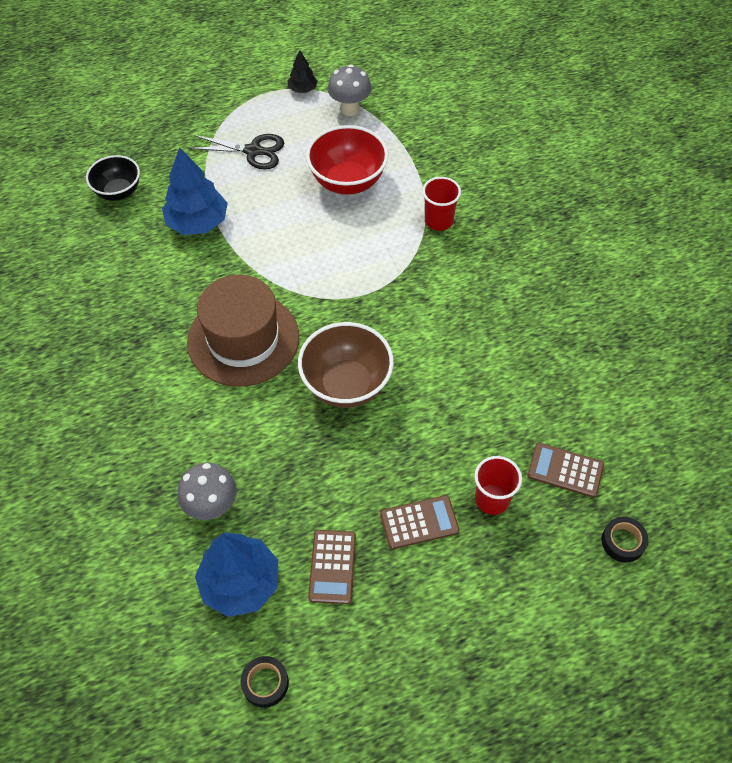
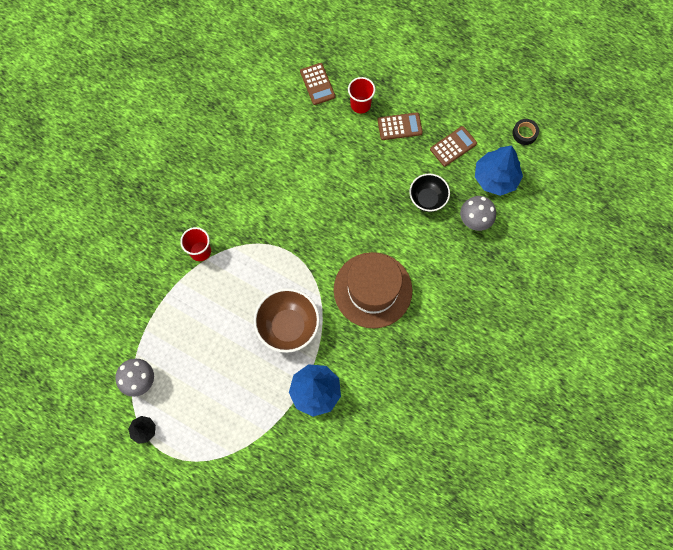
camera: 130 degrees left, 15 degrees up
black bowl [86,155,140,201] -> black bowl moved to [409,174,450,212]
black scissors [189,134,284,170] -> none
brown bowl [298,322,394,408] -> brown bowl moved to [254,288,320,353]
red bowl [306,125,388,195] -> none
brown calculator [380,495,459,549] -> brown calculator turned 135 degrees clockwise [378,112,423,140]
black tape [601,517,648,563] -> none

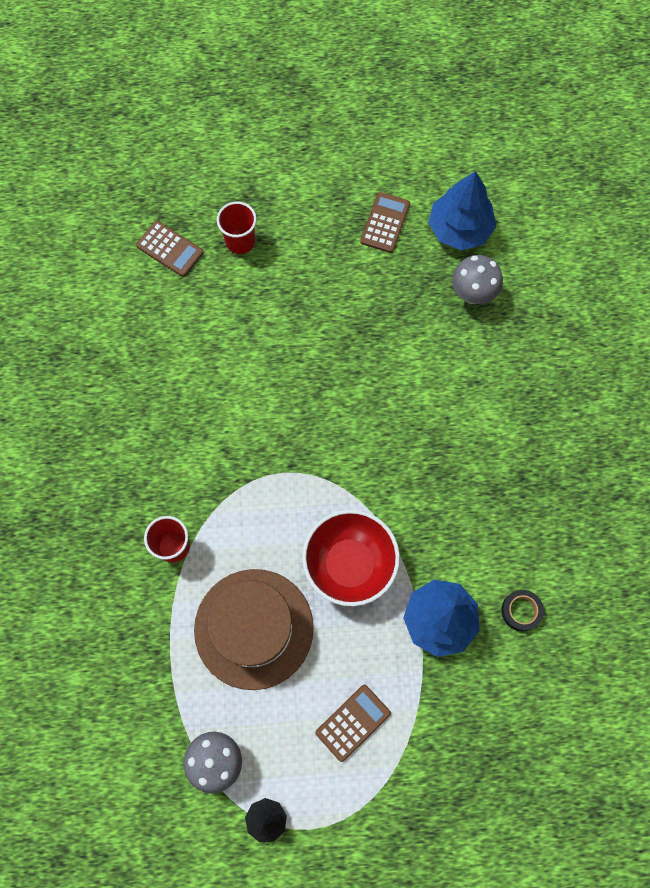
camera: 35 degrees left, 0 degrees up
brown bowl [254,288,320,353] -> red bowl [302,510,400,606]
brown hat [334,252,412,328] -> brown hat moved to [194,569,314,690]
brown calculator [378,112,423,140] -> brown calculator moved to [315,685,391,762]
black bowl [409,174,450,212] -> none
black tape [512,119,539,145] -> black tape moved to [501,590,544,631]

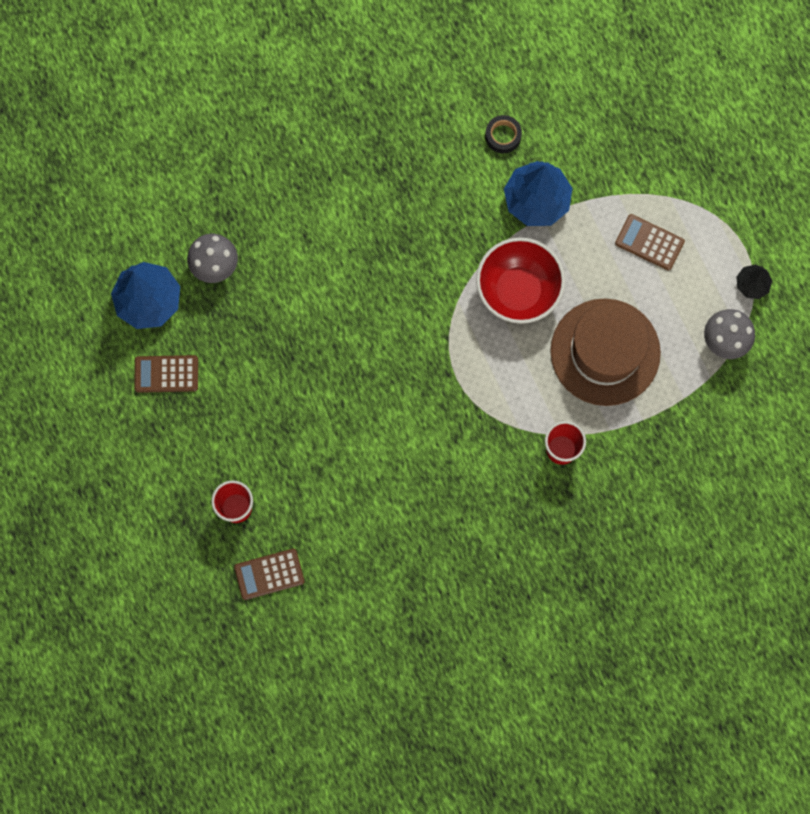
camera: 110 degrees left, 5 degrees up
brown calculator [136,221,203,277] -> brown calculator turned 120 degrees counterclockwise [234,549,305,600]

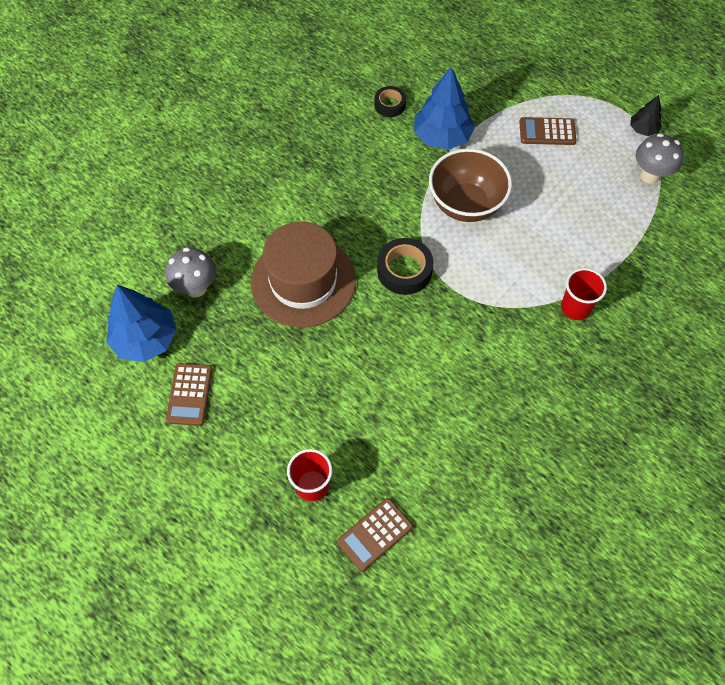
camera: 25 degrees left, 15 degrees down
brown calculator [134,355,198,393] -> brown calculator turned 60 degrees counterclockwise [166,363,213,426]
red bowl [476,237,565,324] -> brown bowl [429,148,512,222]
brown hat [550,299,661,406] -> brown hat moved to [251,222,356,328]
none -> black tape [377,238,433,295]

